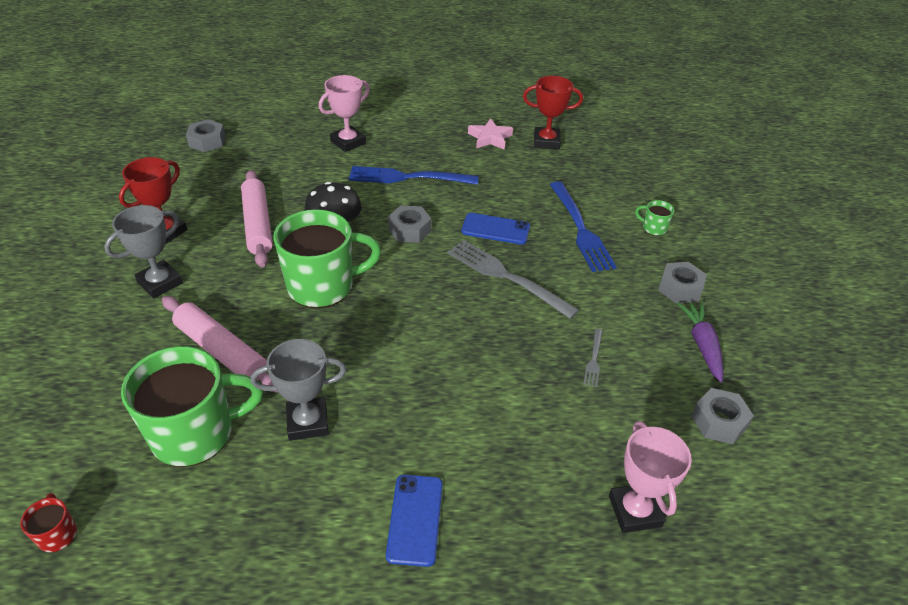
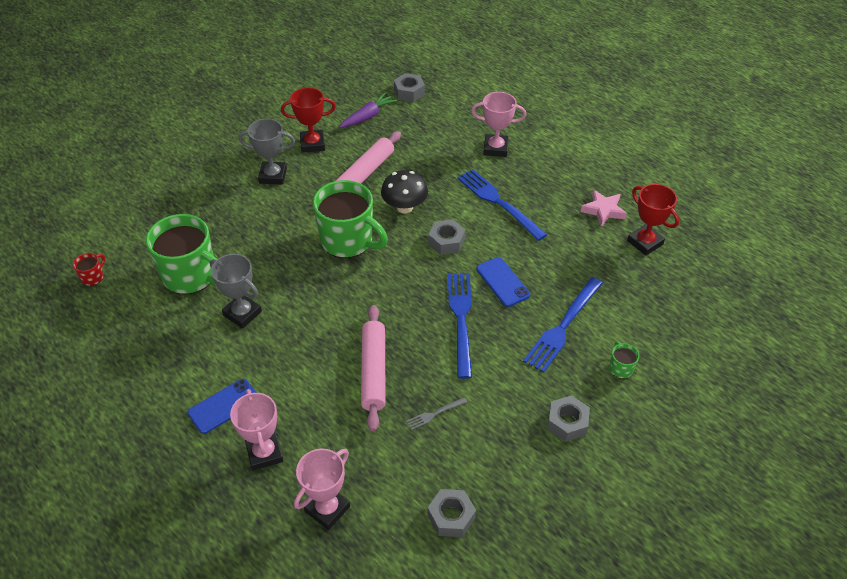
camera: 50 degrees right, 5 degrees up
pink rolling pin [162,296,279,393] -> pink rolling pin moved to [361,305,386,431]
grey fork [448,240,579,319] -> blue fork [448,273,472,379]
purple carrot [677,302,723,382] -> purple carrot moved to [339,93,397,128]
none -> pink trophy [230,389,283,471]

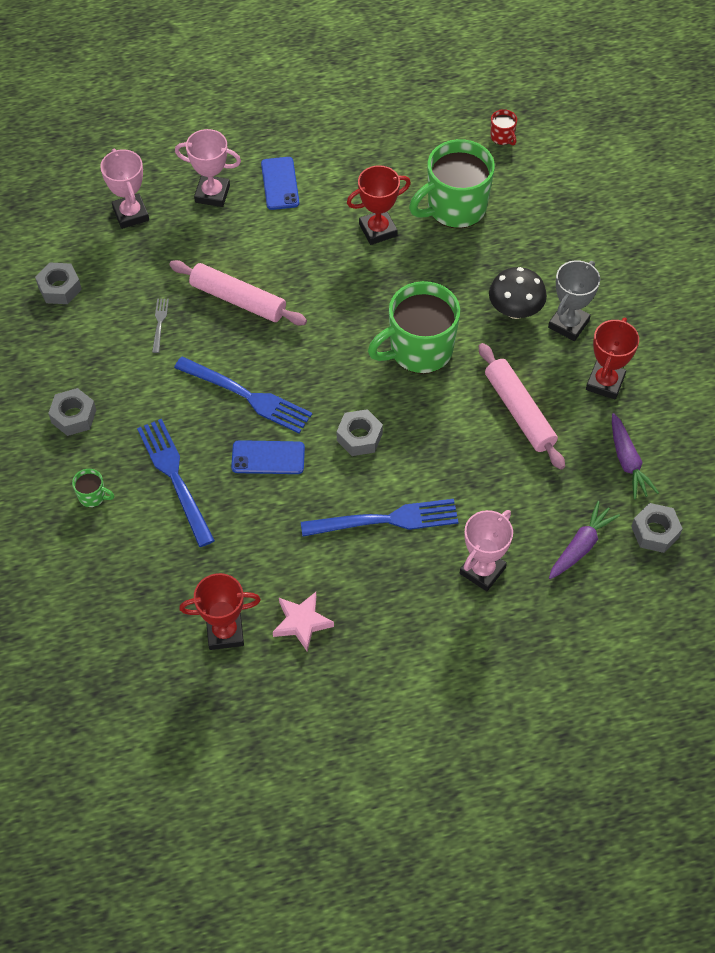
camera: 120 degrees right, 10 degrees up
grey trophy [210,254,262,328] -> red trophy [347,165,411,245]
black mushroom [381,170,428,213] -> black mushroom moved to [489,267,547,319]
none -> purple carrot [549,501,620,579]

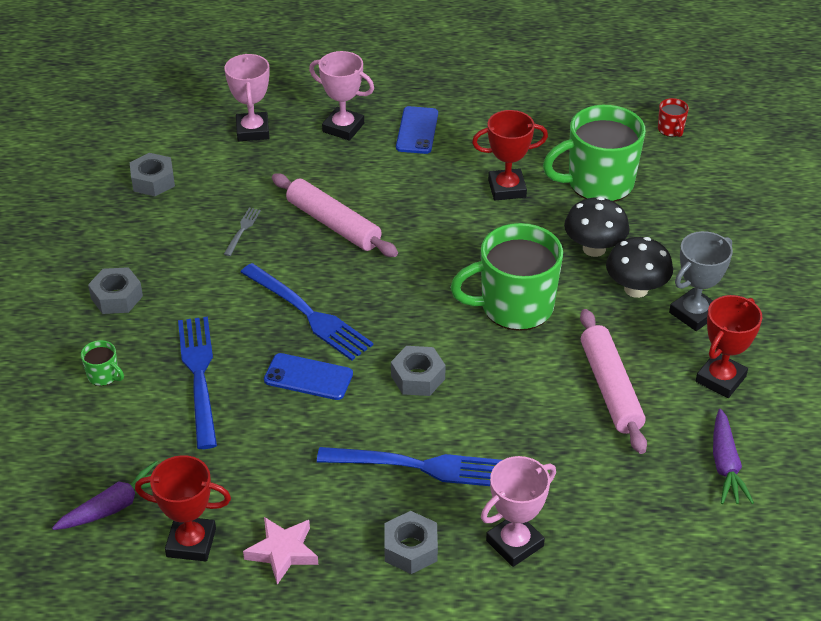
camera: 15 degrees right, 15 degrees down
purple carrot [549,501,620,579] -> purple carrot moved to [52,461,158,530]
grey nut [631,503,683,553] -> grey nut moved to [384,511,438,574]
none -> black mushroom [564,197,630,257]

